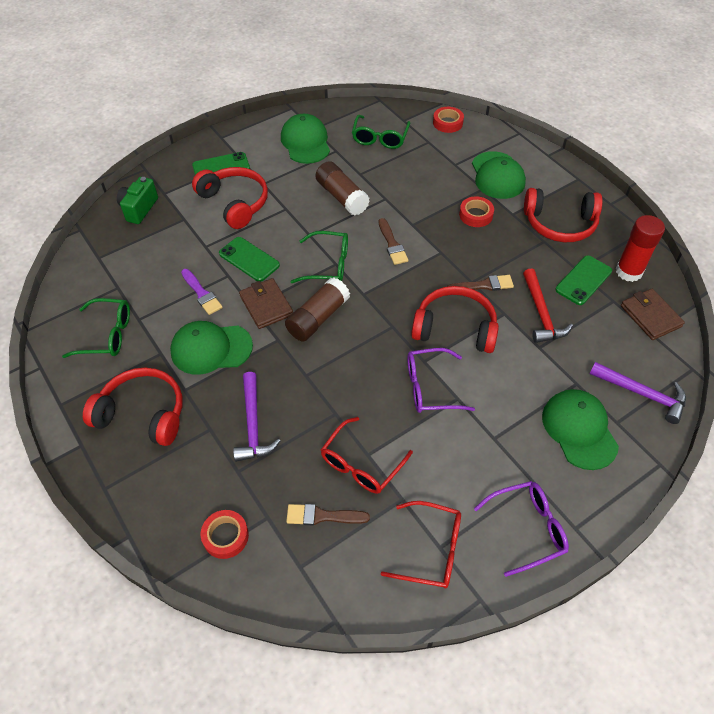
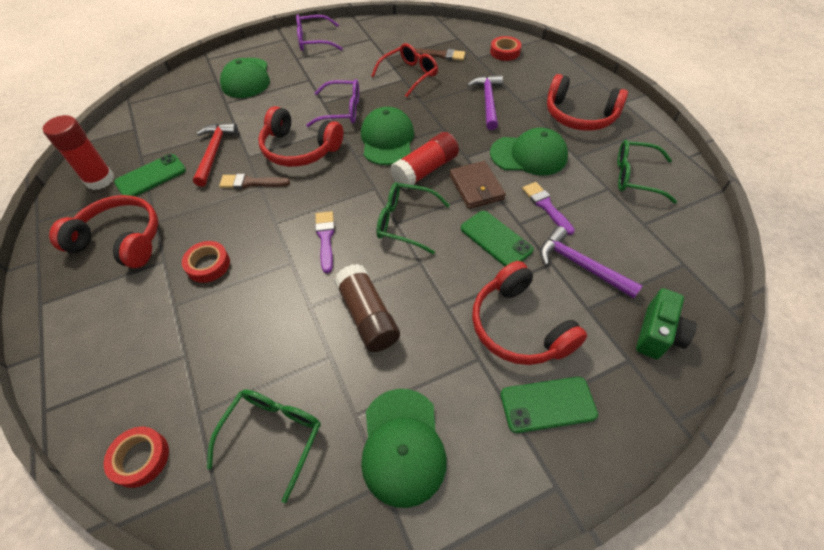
camera: 170 degrees left, 0 degrees up
brown glue stick [285,277,350,342] -> red glue stick [390,132,459,189]
brown brush [379,218,408,265] -> purple brush [315,211,335,273]
red glasses [381,501,461,589] -> none
green cap [472,151,526,199] -> green cap moved to [361,107,414,165]
purple hammer [590,362,686,424] -> purple hammer moved to [540,226,642,299]
brown wallet [621,289,685,340] -> none

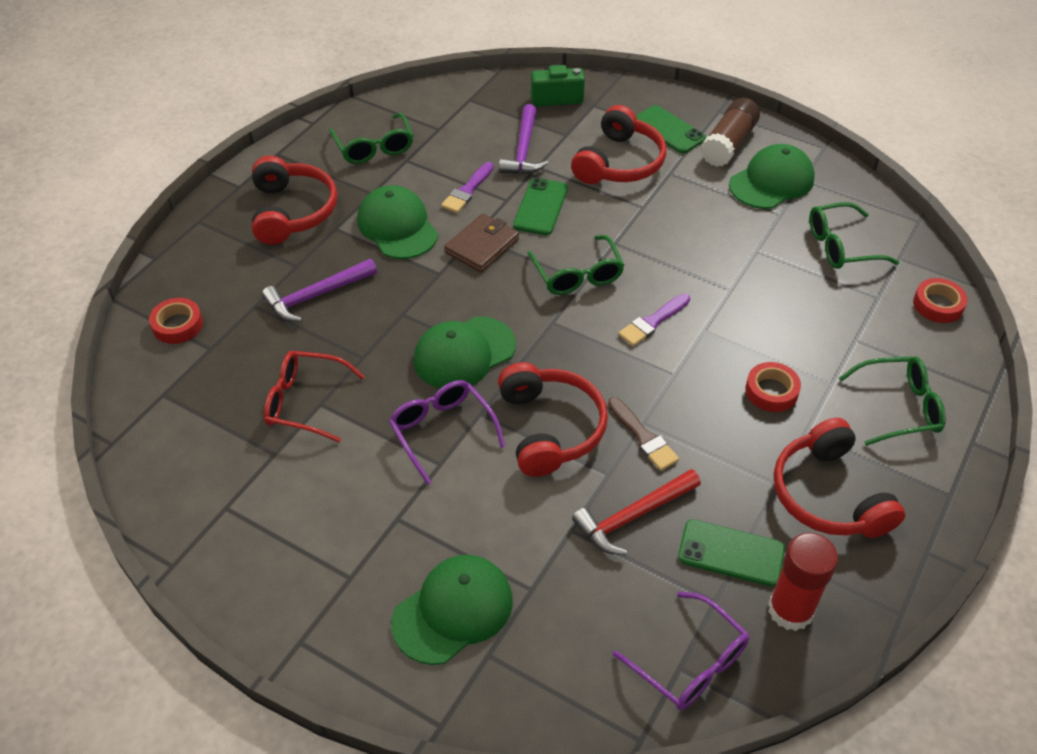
camera: 125 degrees left, 5 degrees down
purple glasses [296,14,343,51] -> purple glasses moved to [613,592,750,710]
brown glue stick [334,264,400,352] -> brown glue stick moved to [700,98,760,167]
red glue stick [390,132,459,189] -> none
brown brush [414,48,465,61] -> none
none -> green glasses [839,356,946,446]

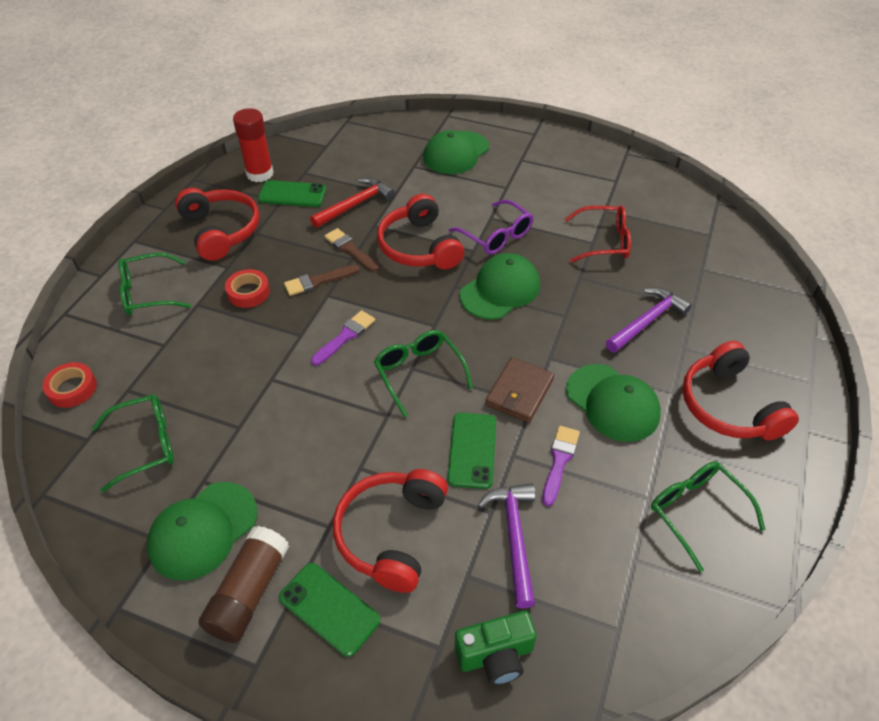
camera: 170 degrees right, 0 degrees up
red tape [149,298,203,344] -> none
purple glasses [613,592,750,710] -> none
none -> brown brush [284,265,359,296]

